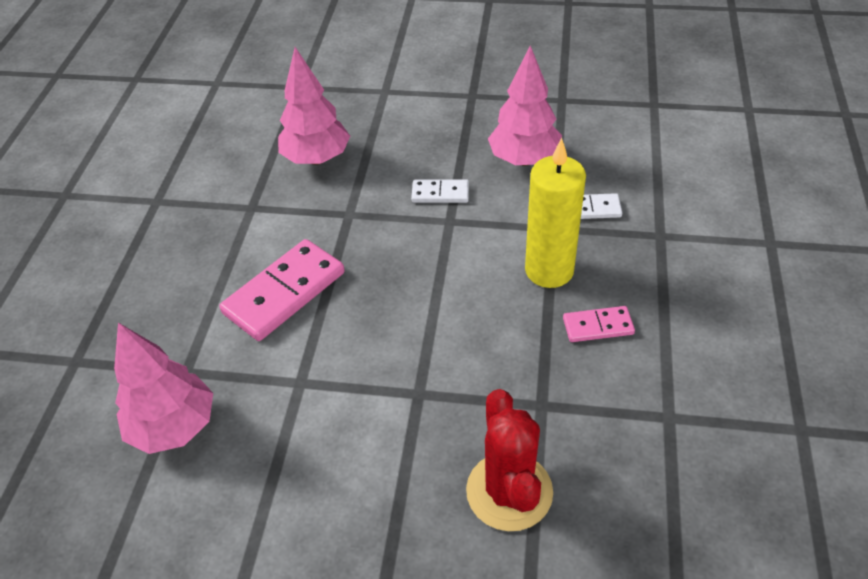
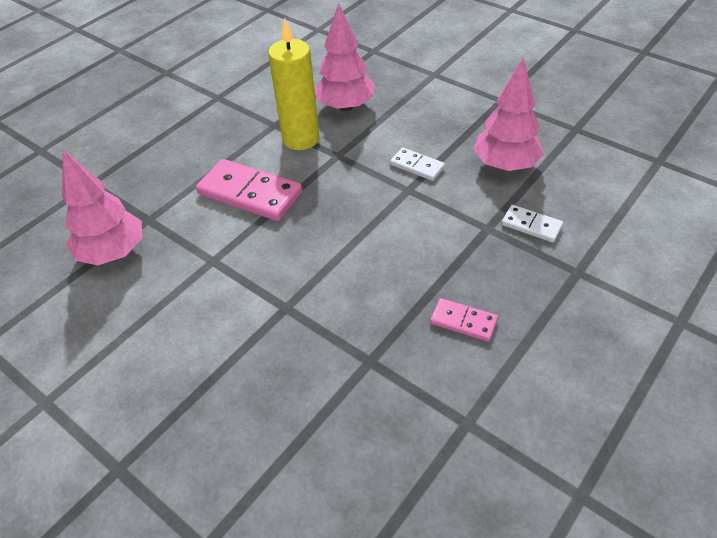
camera: 30 degrees right, 0 degrees up
pink domino [219,239,345,341] -> pink domino turned 45 degrees clockwise [196,159,302,221]
red cactus [466,389,553,531] -> none
yellow candle [525,138,586,288] -> yellow candle moved to [268,18,319,150]

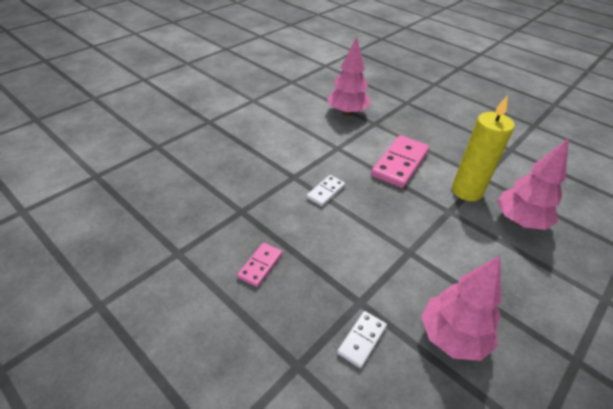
camera: 90 degrees right, 5 degrees down
white domino [390,147,445,181] -> white domino moved to [307,175,345,206]

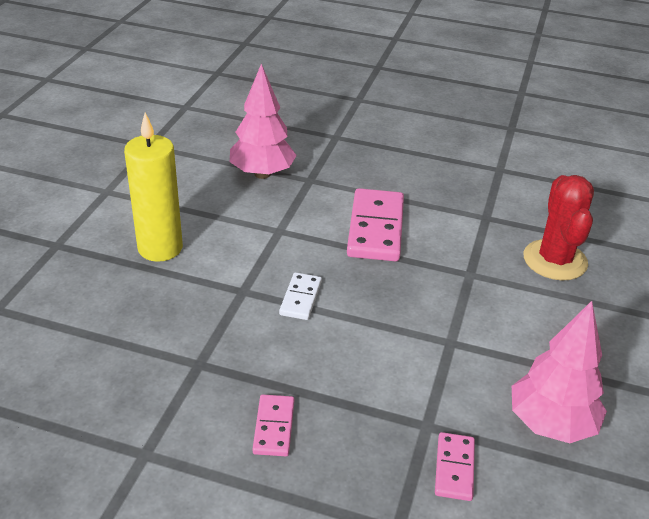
camera: 25 degrees left, 5 degrees down
white domino [337,311,387,368] -> pink domino [435,432,475,501]
yellow candle [452,96,515,201] -> yellow candle moved to [124,113,183,262]
pink tree [497,138,569,230] -> red cactus [523,175,594,280]

